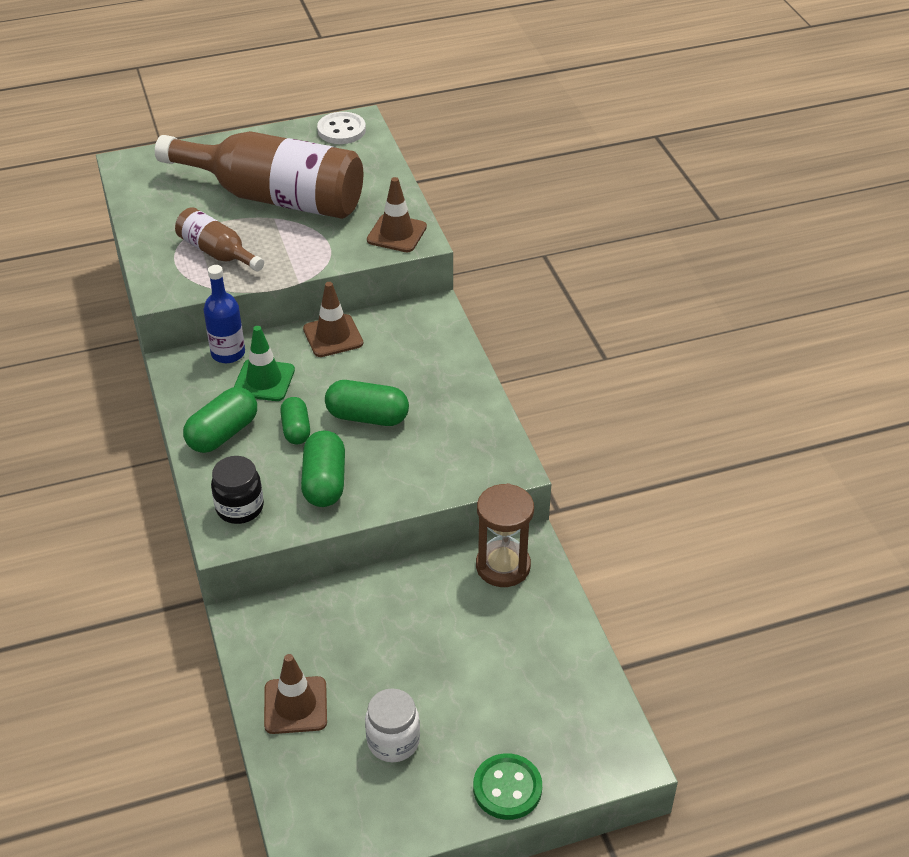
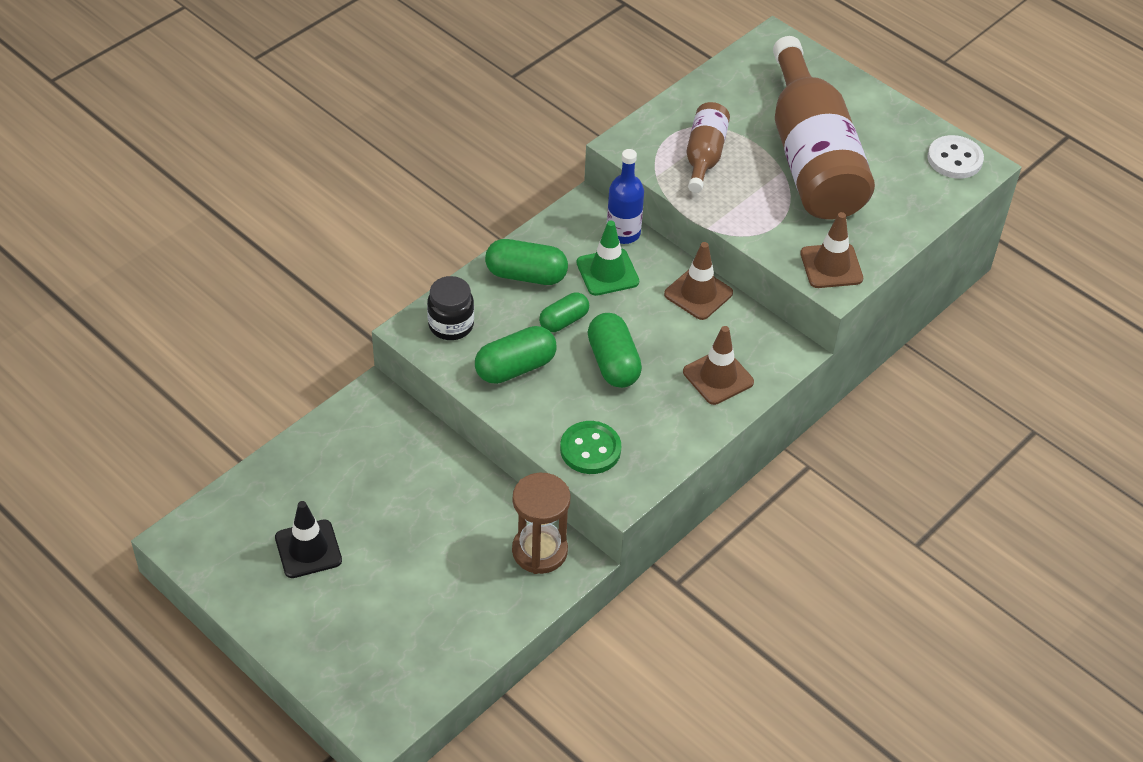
camera: 60 degrees right, 5 degrees up
brown traffic cone [264,654,327,734] -> brown traffic cone moved to [683,326,754,405]
white jar [365,688,420,762] -> black traffic cone [275,501,342,578]
green button [473,753,542,820] -> green button moved to [560,421,621,474]

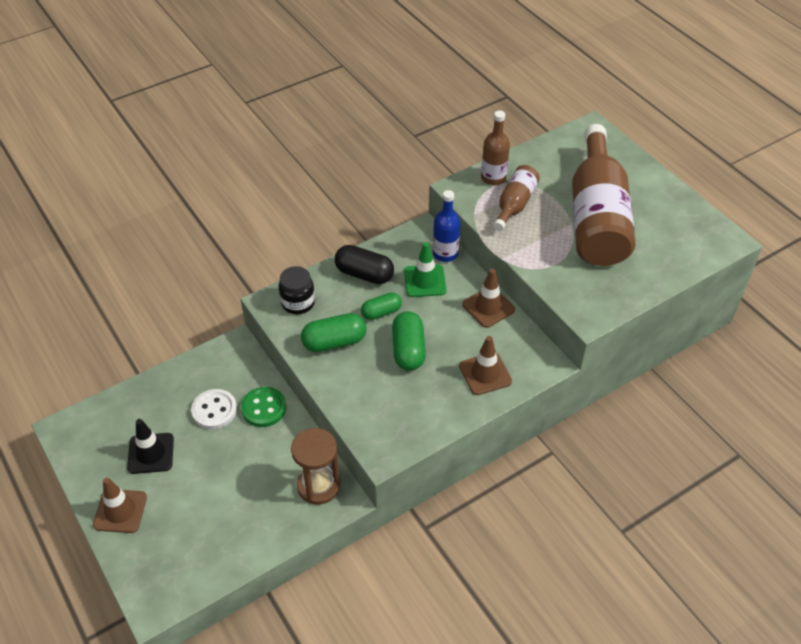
camera: 15 degrees right, 0 degrees up
green capsule [485,239,568,285] -> black capsule [335,245,394,284]
green button [560,421,621,474] -> green button moved to [241,387,286,427]
brown traffic cone [800,212,863,288] -> brown traffic cone moved to [93,478,147,533]
white button [928,135,984,179] -> white button moved to [191,389,237,429]
none -> brown bottle [481,111,510,185]

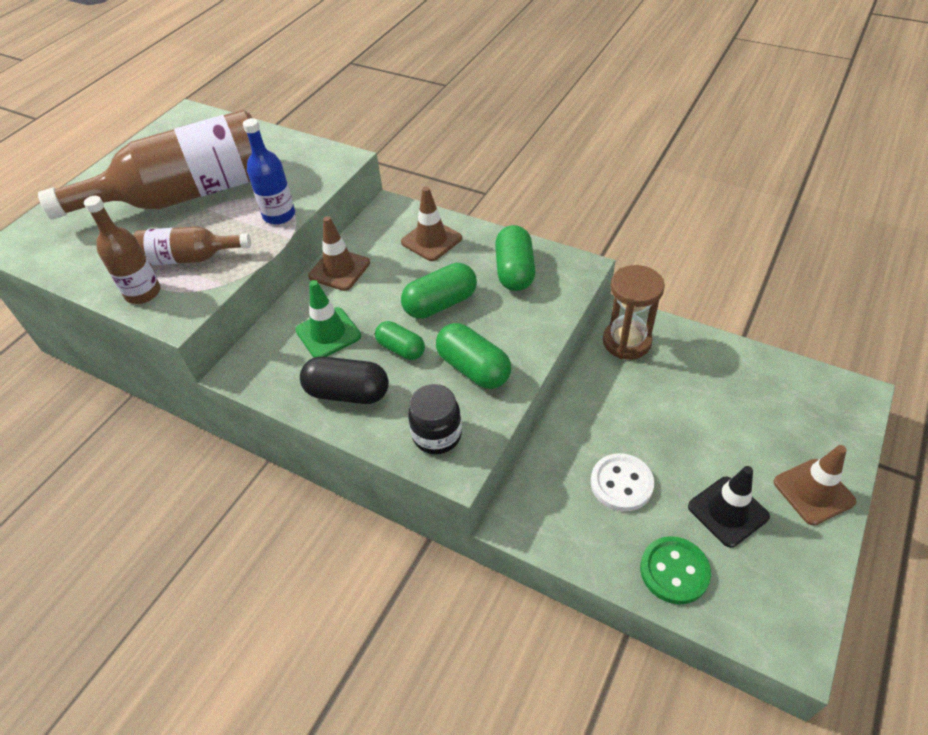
camera: 115 degrees left, 0 degrees up
green button [241,387,286,427] -> green button moved to [640,536,711,604]
black capsule [335,245,394,284] -> black capsule turned 75 degrees counterclockwise [300,356,389,404]
blue bottle [433,190,461,262] -> blue bottle moved to [243,118,295,224]
none -> green capsule [495,225,535,291]

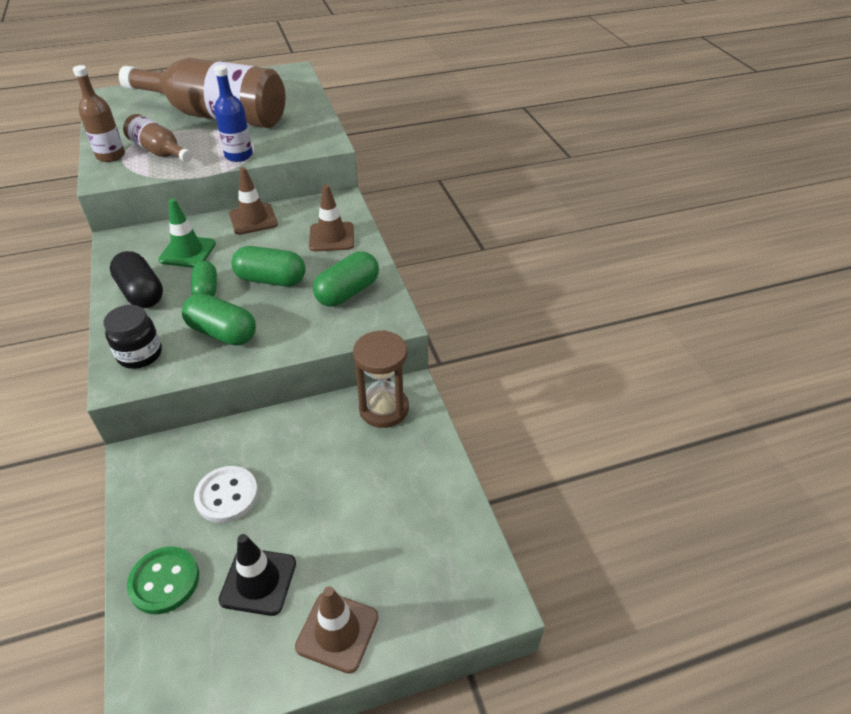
camera: 40 degrees right, 5 degrees down
green capsule [436,323,511,389] -> green capsule turned 60 degrees counterclockwise [182,293,256,346]

